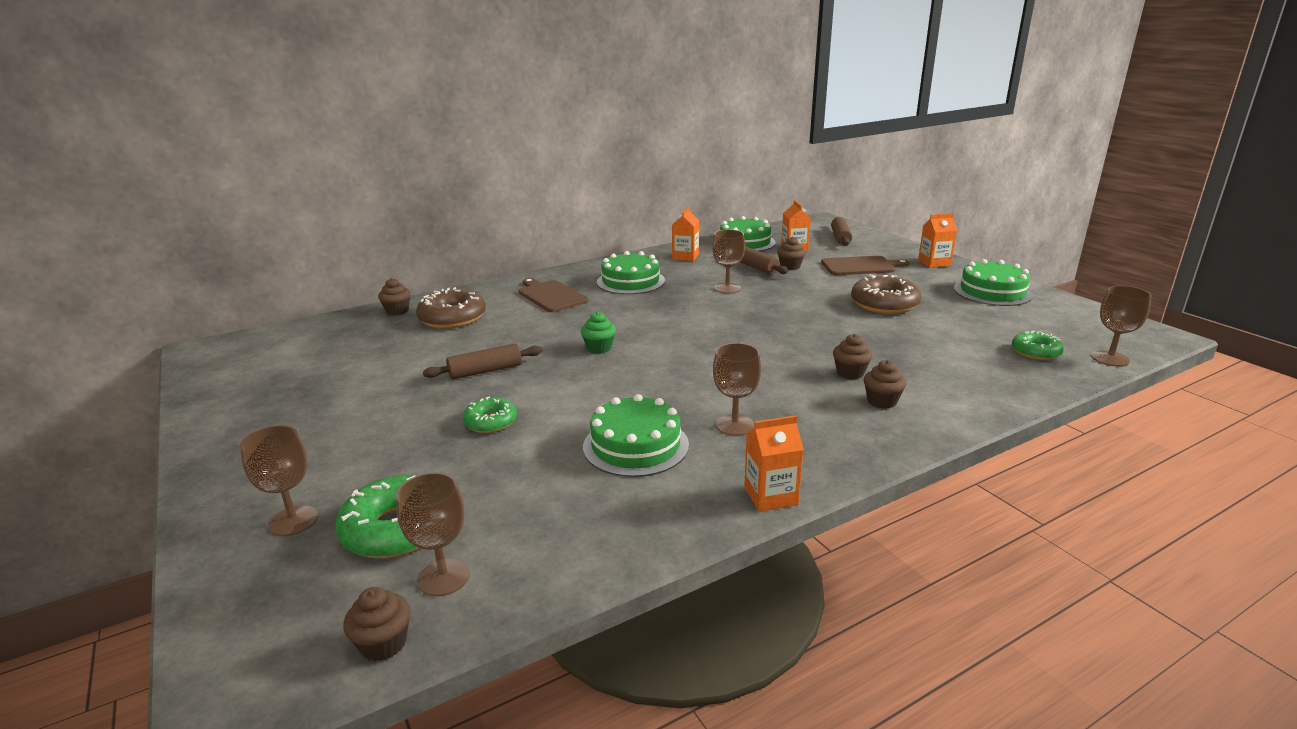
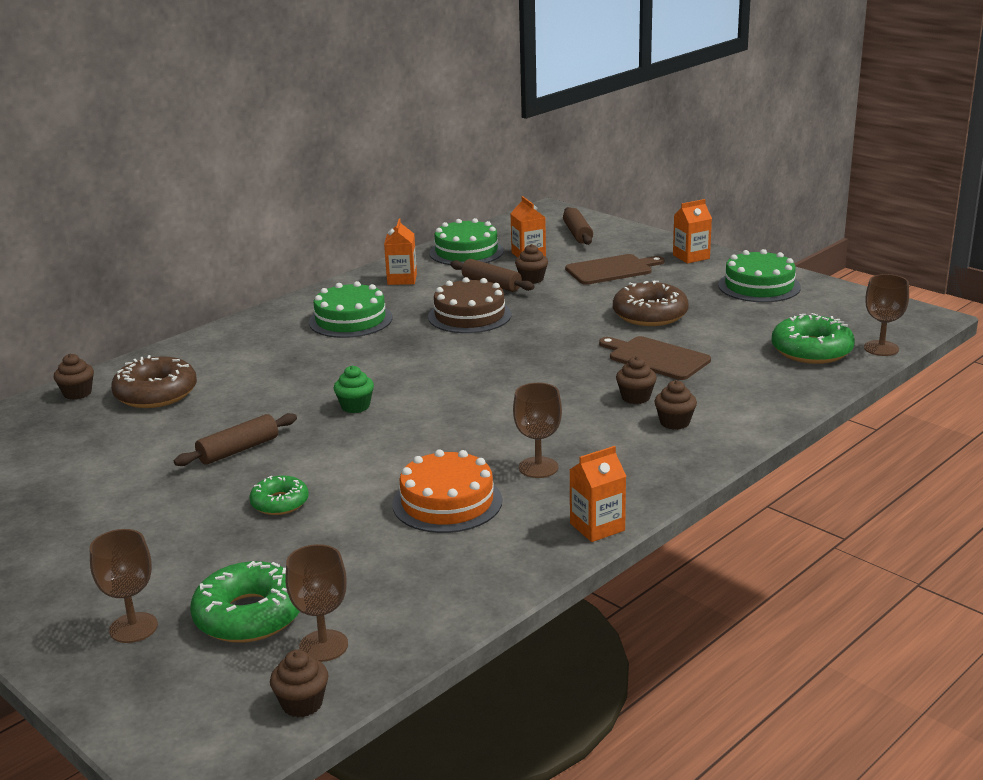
camera: 15 degrees left, 0 degrees up
brown cutting board [518,278,588,312] -> brown cutting board moved to [599,336,711,380]
green cake [583,394,689,477] -> orange cake [392,449,502,533]
brown goblet [712,230,745,294] -> brown cake [428,277,512,333]
green donut [1012,331,1064,360] -> green donut [771,313,855,364], size x1.67

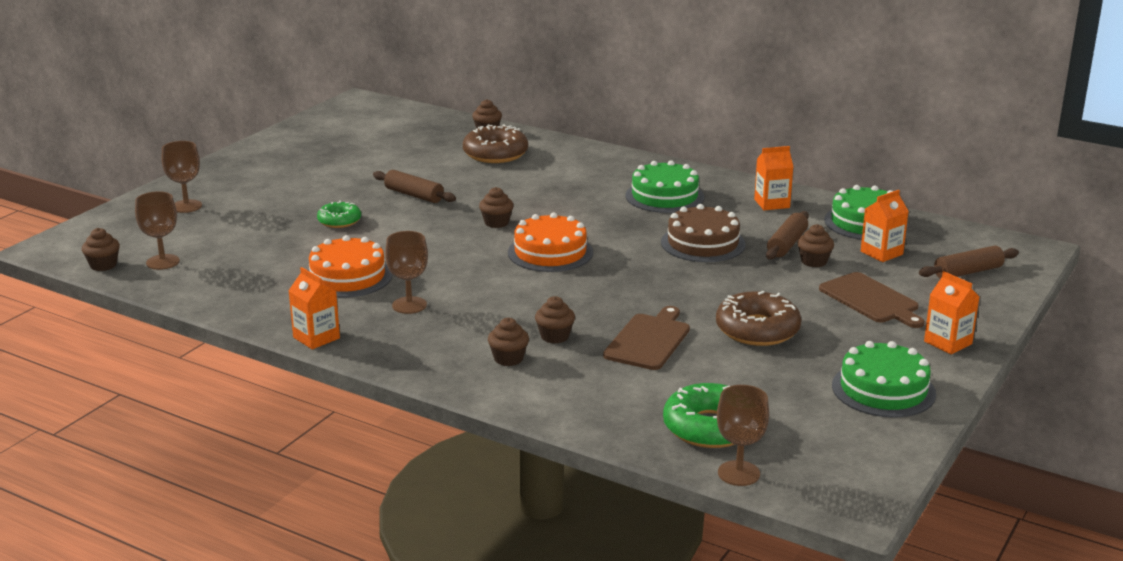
camera: 75 degrees right, 0 degrees up
green donut [190,561,300,643] -> none
green cupcake [334,366,374,413] -> brown cupcake [479,187,514,228]
none -> orange cake [508,212,593,272]

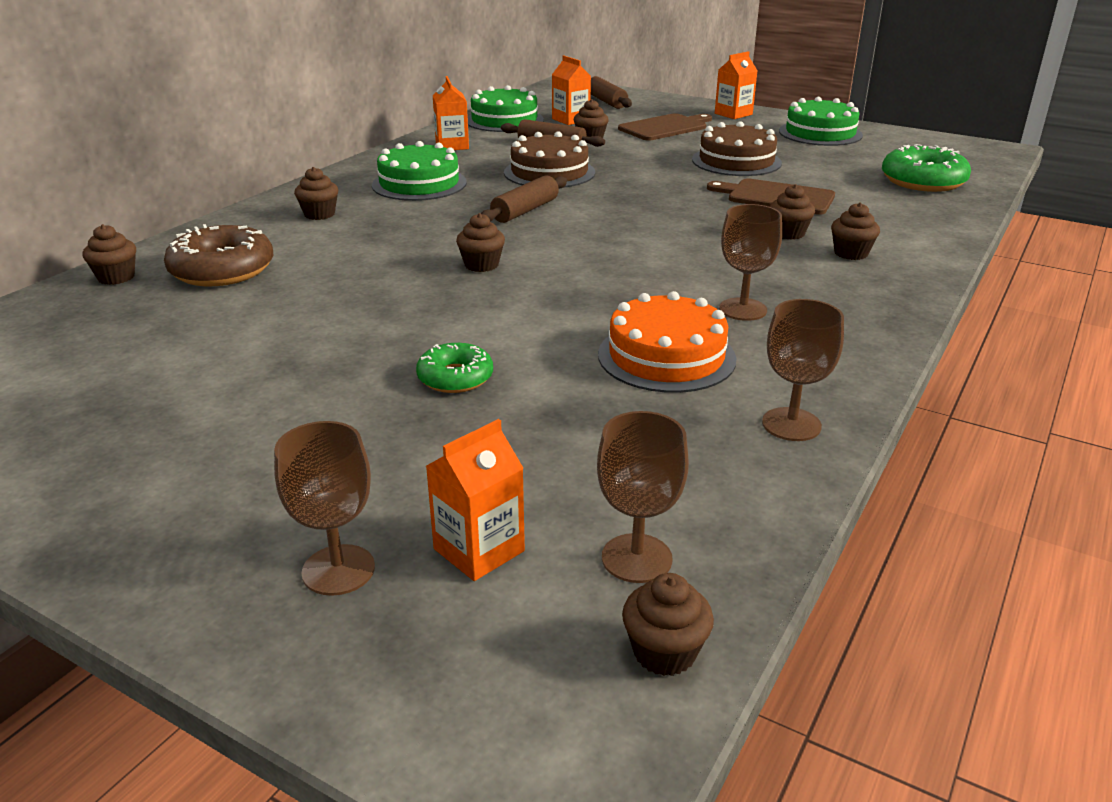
camera: 90 degrees left, 5 degrees up
orange carton [288,267,340,349] -> orange carton moved to [426,419,525,581]
brown rolling pin [373,170,456,203] -> brown rolling pin moved to [481,175,567,223]
orange cake [508,212,593,272] -> none
brown donut [716,291,801,346] -> brown cake [692,121,782,176]
brown goblet [717,385,769,486] -> brown goblet moved to [762,299,844,441]
none -> brown cupcake [294,167,338,220]

